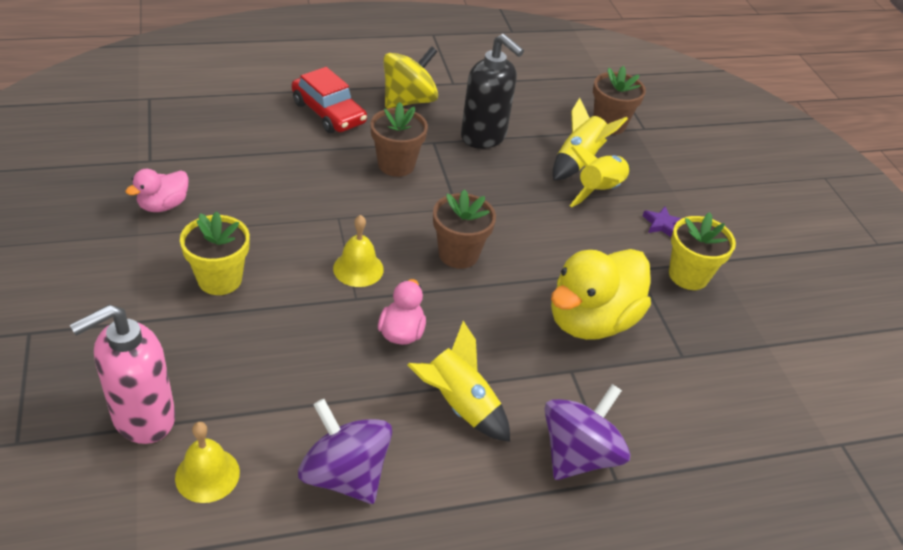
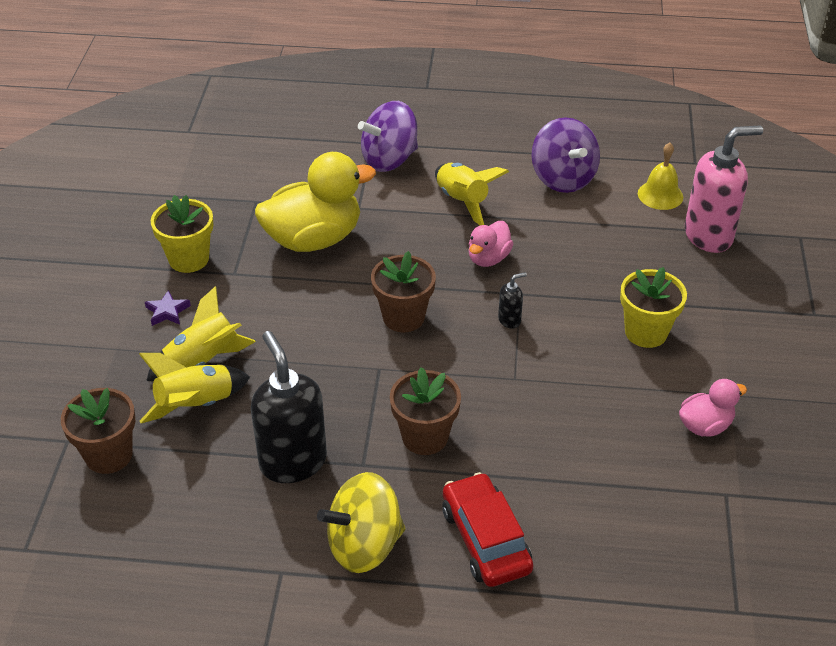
camera: 155 degrees left, 0 degrees up
yellow bell [333,215,384,287] -> black soap dispenser [498,272,527,329]

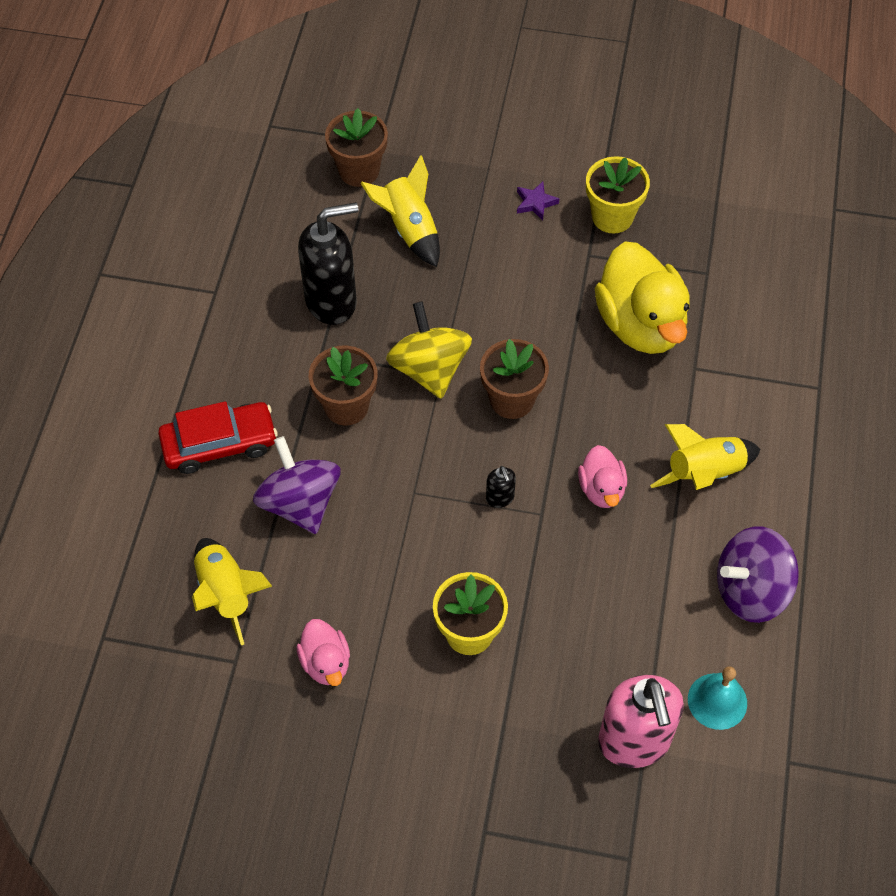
camera: 95 degrees right, 15 degrees up
yellow rocket [146,286,256,381] -> yellow rocket moved to [192,538,272,645]
yellow spinning top [317,472,406,573] -> yellow spinning top moved to [386,301,472,399]
purple spinning top [358,101,418,172] -> purple spinning top moved to [253,436,341,534]
pink duck [469,221,513,267] -> pink duck turned 135 degrees counterclockwise [578,445,627,508]
yellow bell [638,143,683,210] -> turquoise bell [688,666,747,730]

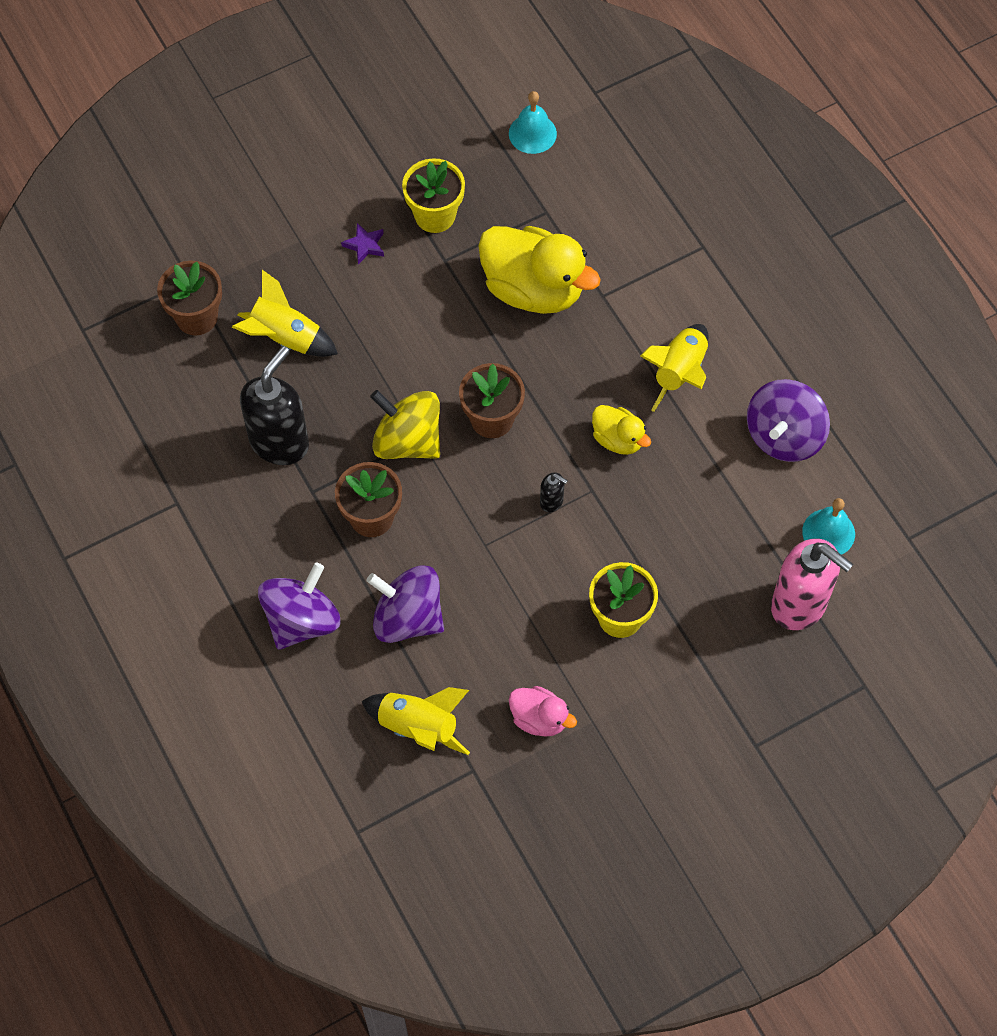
camera: 40 degrees left, 5 degrees up
red car [158,401,278,474] -> purple spinning top [258,563,341,650]
pink duck [578,445,627,508] -> yellow duck [592,405,651,455]
none -> turquoise bell [509,91,557,154]

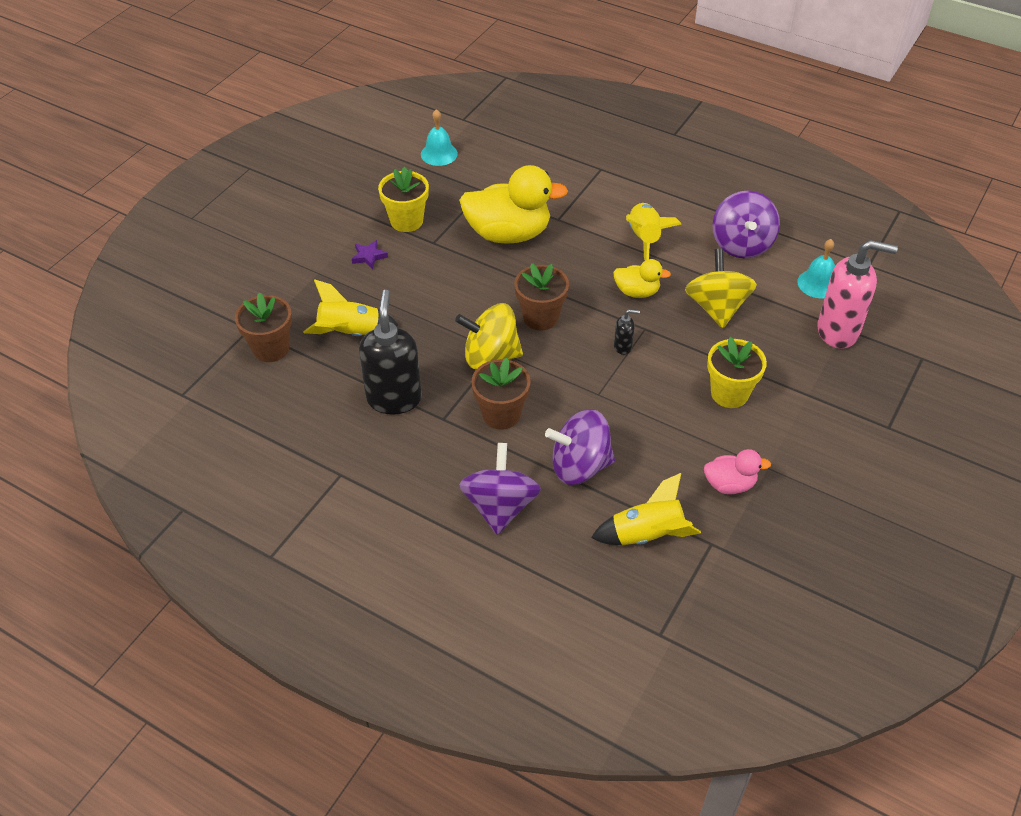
camera: 30 degrees left, 15 degrees down
none -> yellow spinning top [685,249,757,328]

